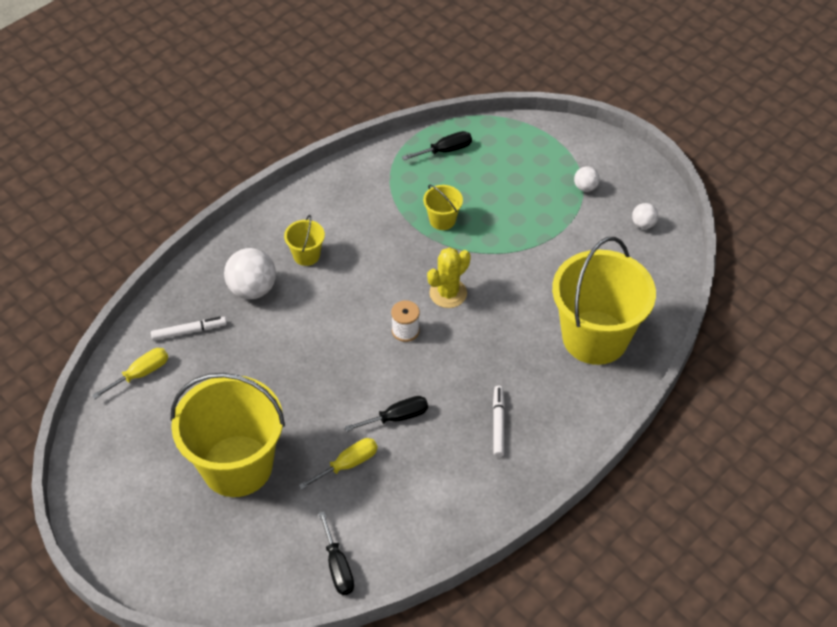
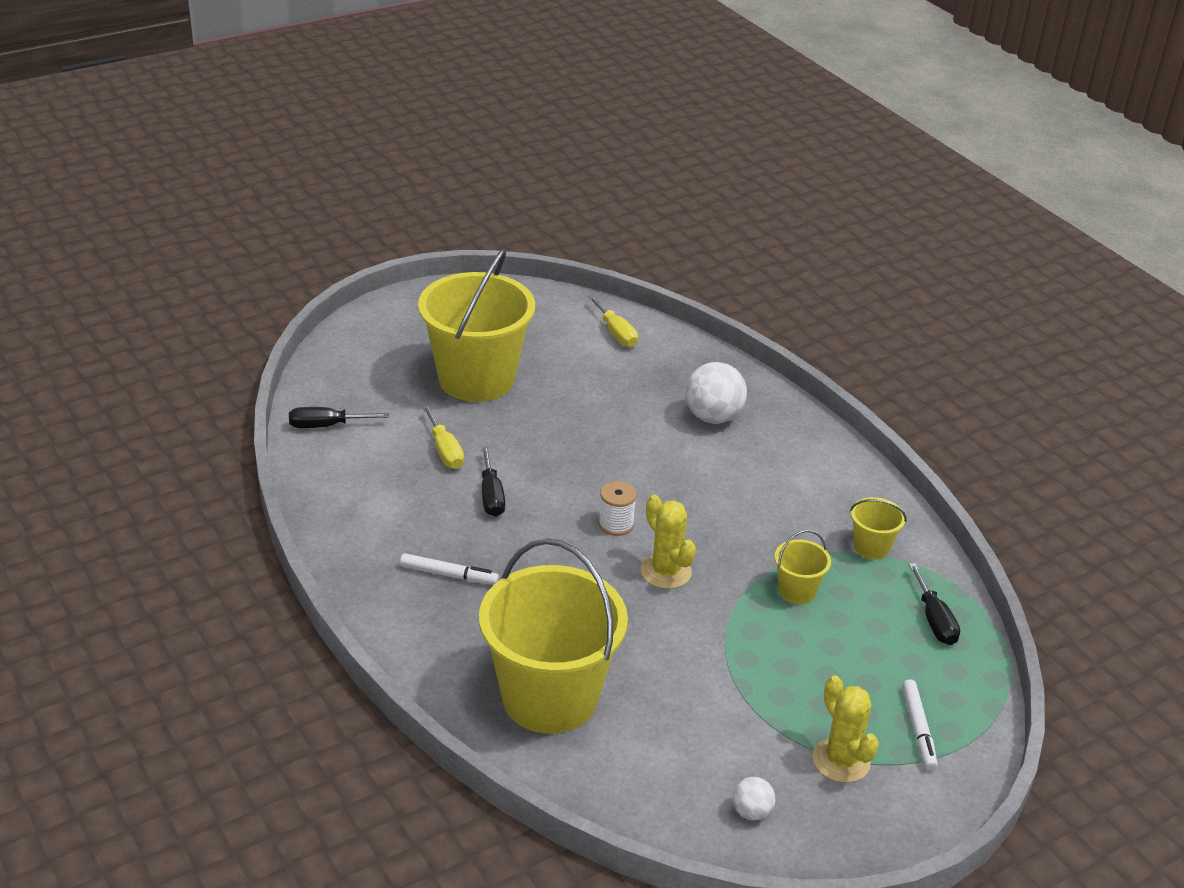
camera: 100 degrees right, 15 degrees down
white marker [151,317,227,341] -> white marker moved to [902,679,938,770]
yellow bucket [284,215,325,266] -> yellow bucket moved to [850,497,907,560]
white ball [574,166,600,192] -> yellow cactus [813,675,879,783]

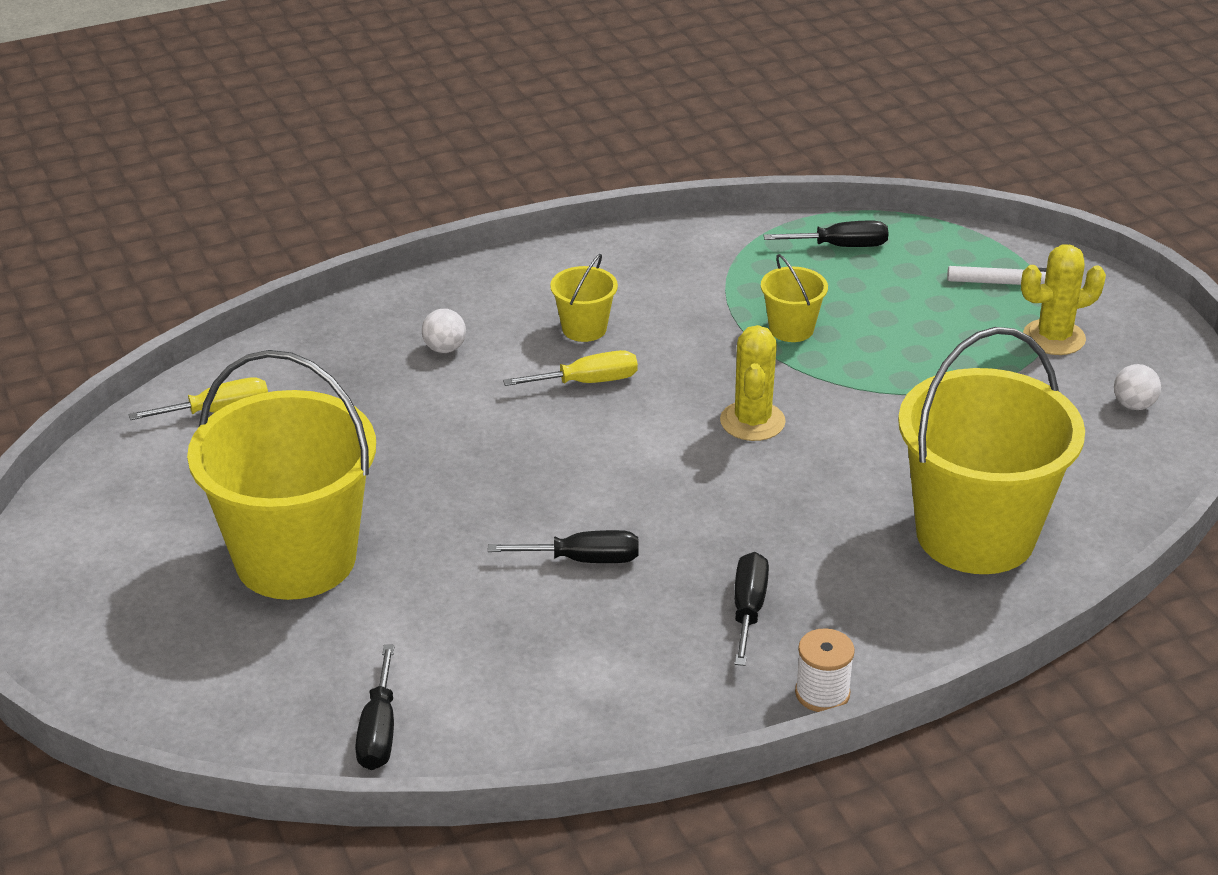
camera: 80 degrees left, 0 degrees up
white marker [400,553,499,585] -> black screwdriver [734,552,769,666]
yellow screwdriver [422,405,464,469] -> yellow screwdriver moved to [503,350,638,386]
white spool [598,481,637,536] -> white spool moved to [795,628,855,712]
yellow cactus [641,495,696,589] -> yellow cactus turned 60 degrees counterclockwise [720,325,786,441]
white ball [685,362,747,424] -> white ball [422,309,466,353], size x0.53
yellow bucket [850,497,907,560] -> yellow bucket moved to [550,254,618,342]

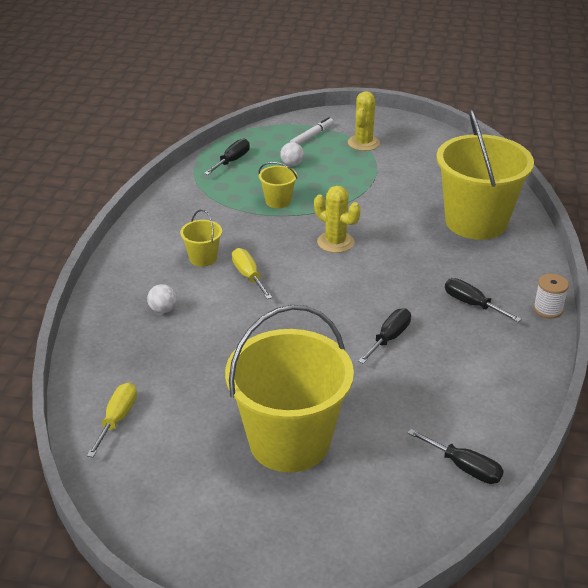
camera: 55 degrees left, 0 degrees up
yellow screwdriver [503,350,638,386] -> yellow screwdriver turned 45 degrees counterclockwise [232,248,272,299]
white ball [1114,364,1161,410] -> white ball moved to [280,142,304,166]

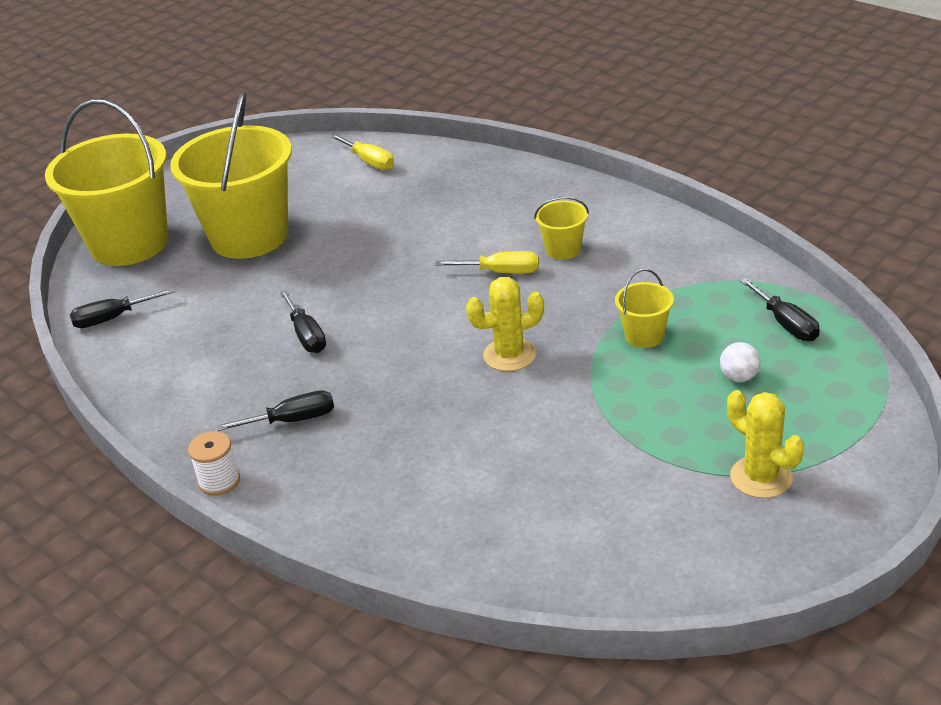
camera: 125 degrees right, 0 degrees up
white ball [147,284,177,313] -> none
white marker [290,117,334,145] -> none
yellow bucket [436,109,534,240] -> yellow bucket moved to [45,99,168,266]

